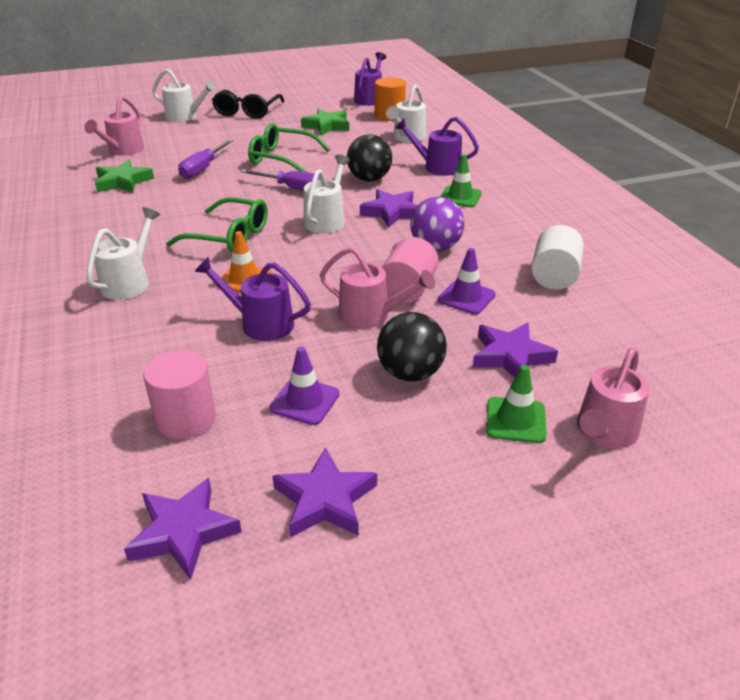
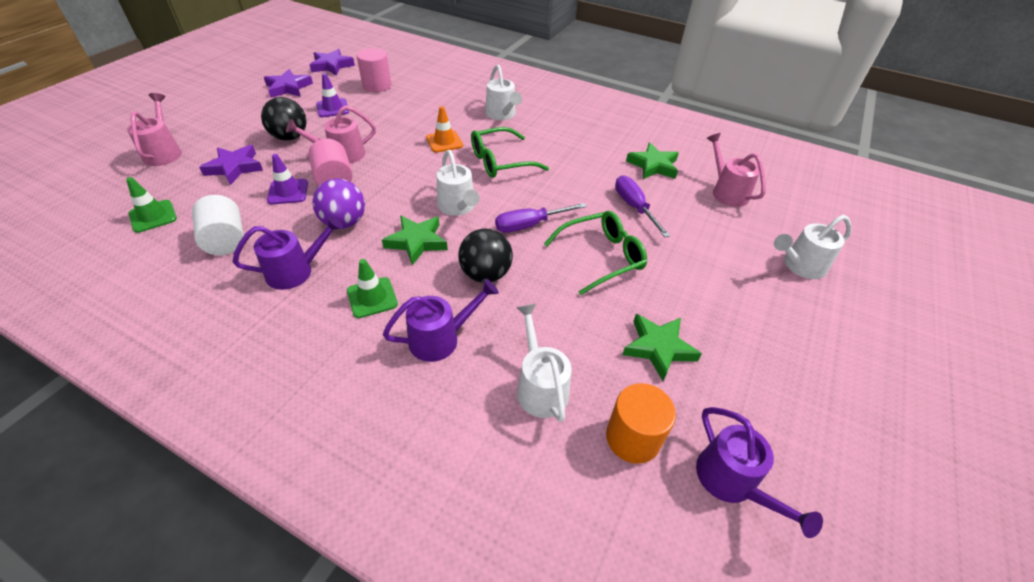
camera: 135 degrees right, 10 degrees up
purple watering can [195,257,311,341] -> purple watering can moved to [233,215,343,290]
black glasses [212,90,284,119] -> none
purple star [360,189,418,228] -> green star [382,216,448,265]
green traffic cone [486,365,547,443] -> green traffic cone moved to [126,177,177,233]

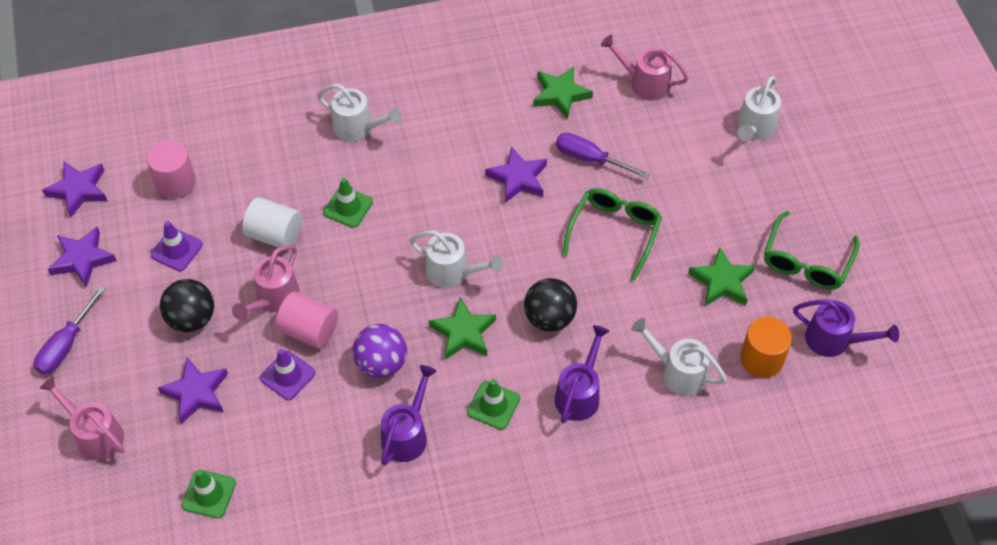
camera: 40 degrees left, 10 degrees up
white cylinder [192,195,244,255] -> white cylinder moved to [242,197,302,248]
orange traffic cone [426,106,463,153] -> green traffic cone [323,178,373,228]
green glasses [471,127,549,178] -> green glasses moved to [764,211,860,290]
purple screwdriver [495,203,587,233] -> purple screwdriver moved to [34,286,106,375]
none -> purple star [485,146,547,203]

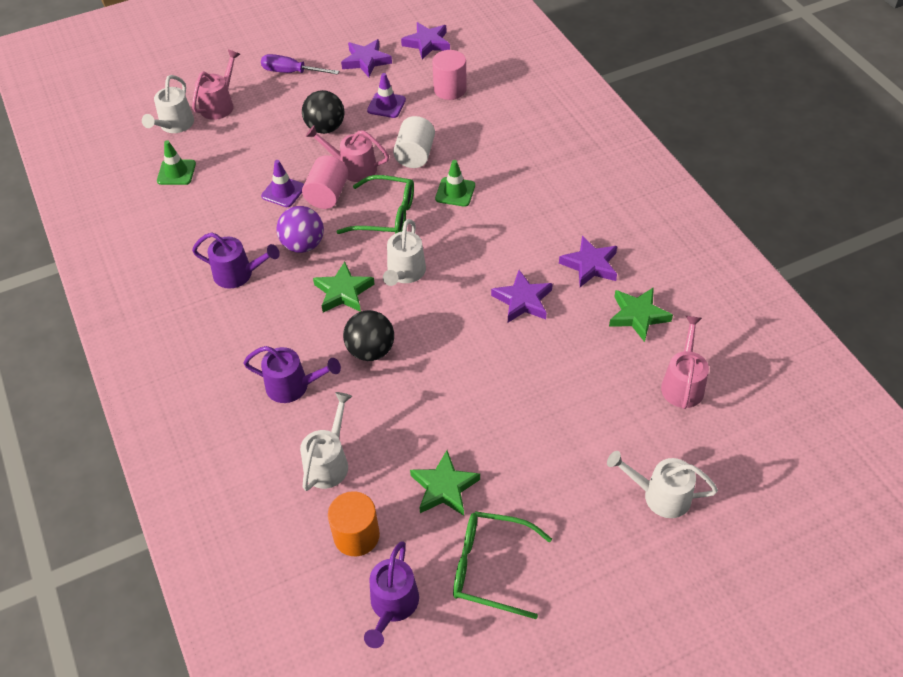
camera: 80 degrees right, 5 degrees down
purple star [158,358,228,424] -> purple star moved to [559,236,617,287]
white watering can [317,84,401,141] -> white watering can moved to [142,75,194,133]
green traffic cone [467,379,520,430] -> none
purple screwdriver [556,133,650,178] -> none
green glasses [562,188,662,281] -> green glasses moved to [337,175,414,234]

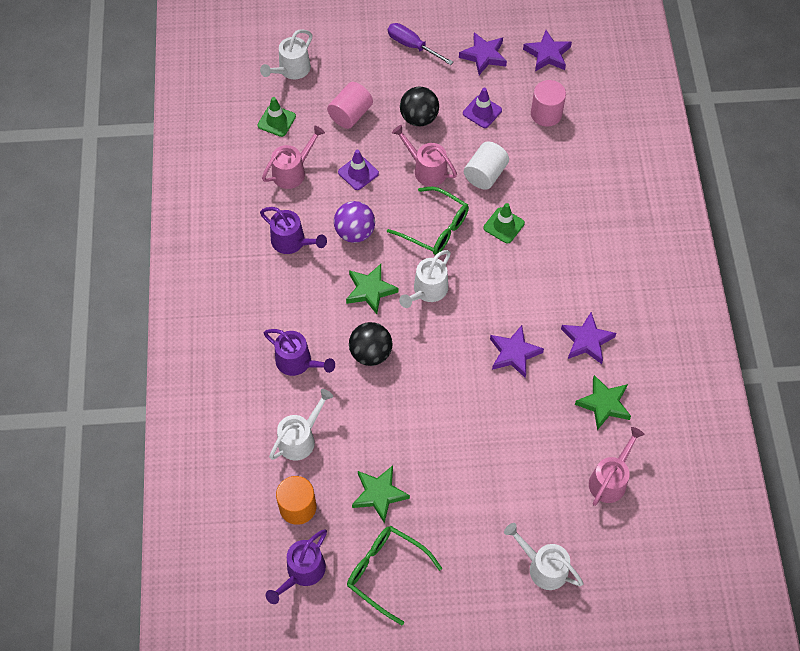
camera: 20 degrees right, 10 degrees up
pink watering can [192,49,240,120] -> pink watering can moved to [262,125,325,189]
pink cylinder [302,155,348,209] -> pink cylinder moved to [327,82,373,129]

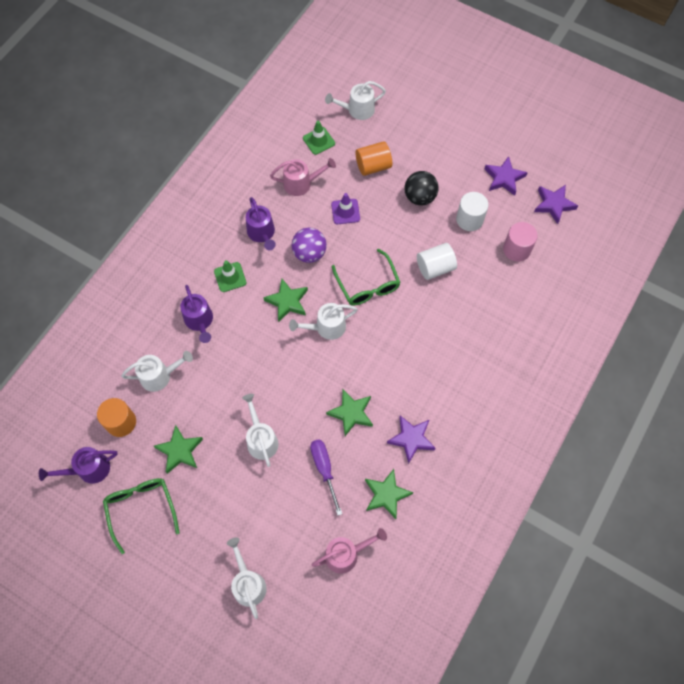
camera: 35 degrees right, 5 degrees up
pink cylinder [327,82,373,129] -> orange cylinder [356,141,392,176]
black ball [349,322,393,366] -> none
purple screwdriver [388,23,453,65] -> purple screwdriver moved to [310,439,342,516]
pink watering can [392,125,457,186] -> none
purple traffic cone [463,88,502,128] -> white cylinder [456,192,488,231]
green traffic cone [483,203,525,244] -> green traffic cone moved to [214,260,246,292]
purple star [490,325,544,378] -> green star [326,390,373,436]
none -> white watering can [242,394,279,467]

